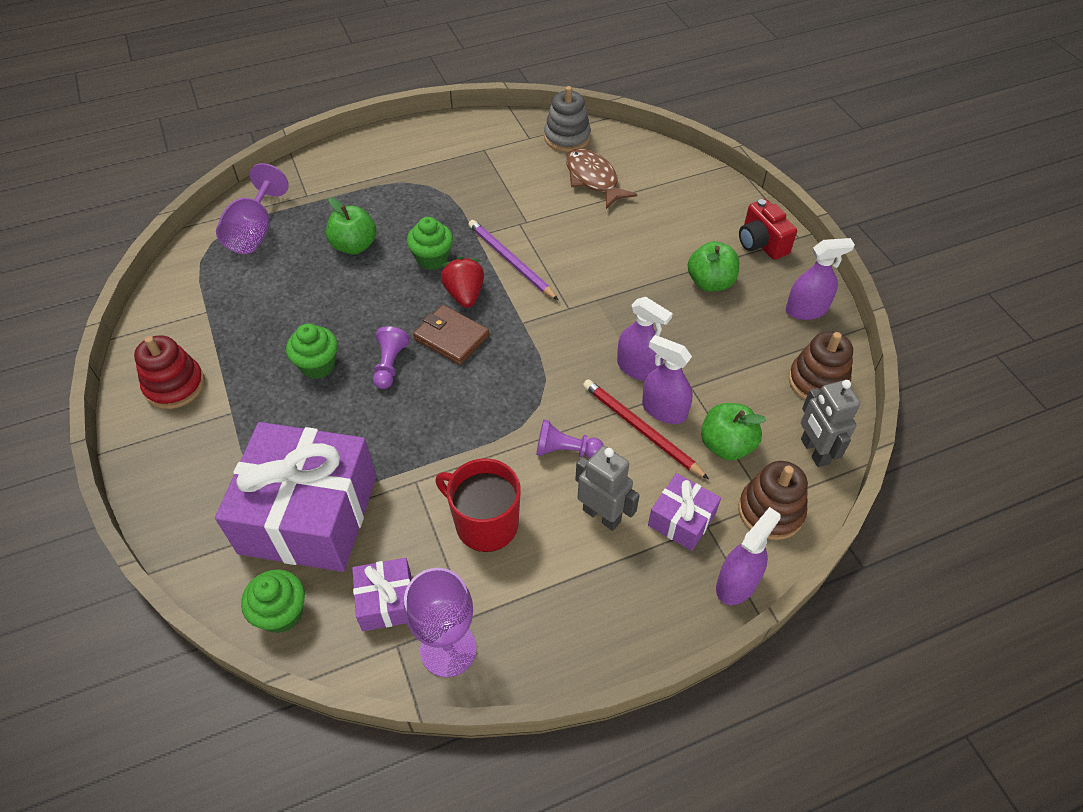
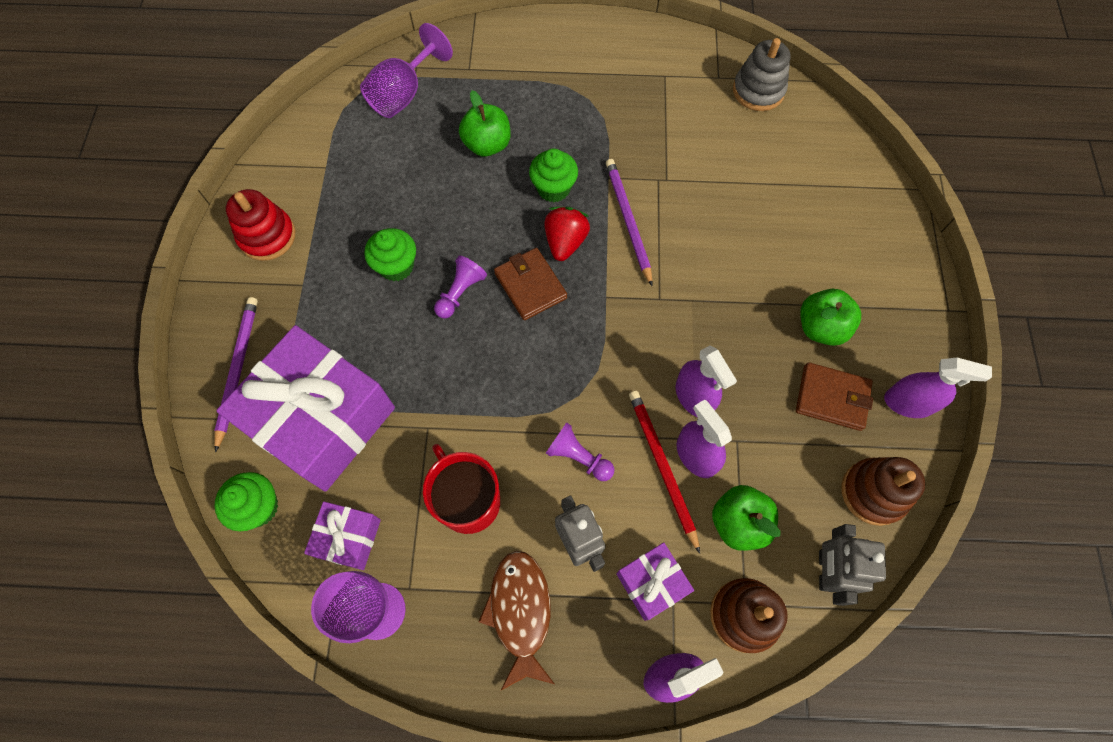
camera: 25 degrees right, 15 degrees up
brown fish [566,148,637,209] -> brown fish moved to [478,551,555,691]
red camera [739,199,797,260] -> none
none -> purple pencil [214,297,258,452]
none -> brown wallet [796,362,873,431]

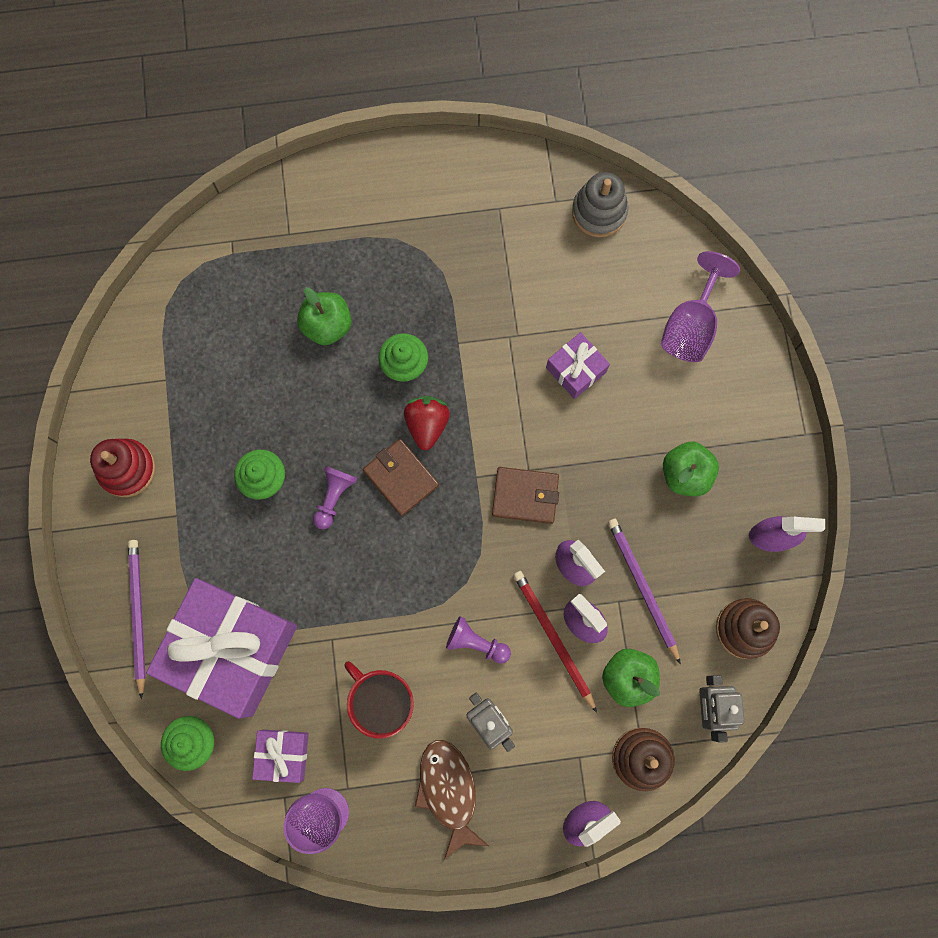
camera: 10 degrees left, 10 degrees up
purple goblet [360,23,453,118] -> purple goblet moved to [661,251,740,362]
purple pencil [606,159,652,286] -> purple pencil moved to [608,519,681,664]
purple gift [616,543,694,621] -> purple gift moved to [546,332,610,399]
brown wallet [796,362,873,431] -> brown wallet moved to [492,467,559,524]

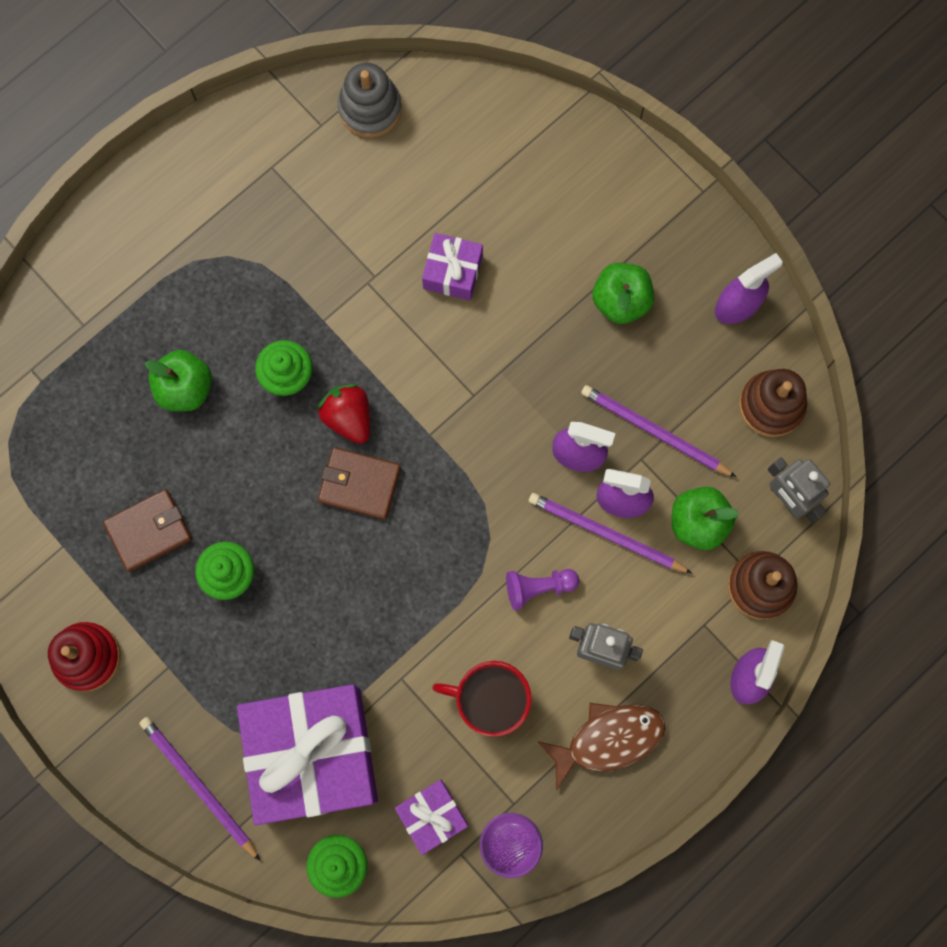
camera: 35 degrees left, 0 degrees up
purple pawn [313,466,357,529] -> none
brown fish [415,740,489,860] -> brown fish turned 120 degrees clockwise [537,703,665,791]
brown wallet [492,467,559,524] -> brown wallet moved to [103,489,192,572]
red pencil [513,571,597,713] -> purple pencil [529,493,692,573]
purple goblet [661,251,740,362] -> none

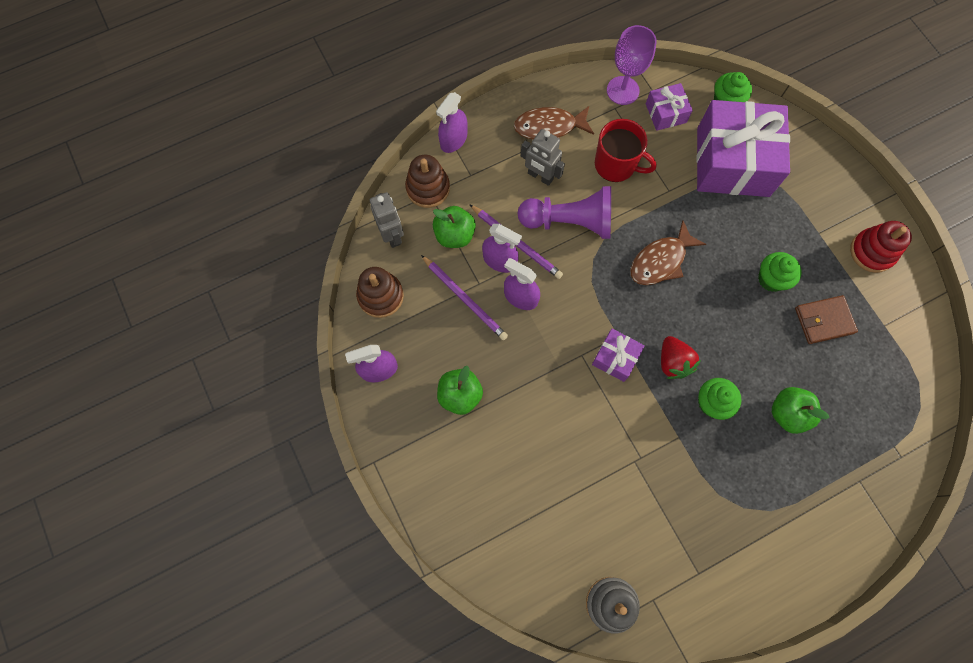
camera: 165 degrees left, 5 degrees down
purple pencil [139,717,260,861] -> none
brown wallet [318,447,401,520] -> none
purple gift [422,233,483,300] -> purple gift moved to [592,329,645,382]
purple pawn [506,569,579,610] -> purple pawn [518,186,611,239], size x1.95
none -> brown fish [631,220,706,285]

